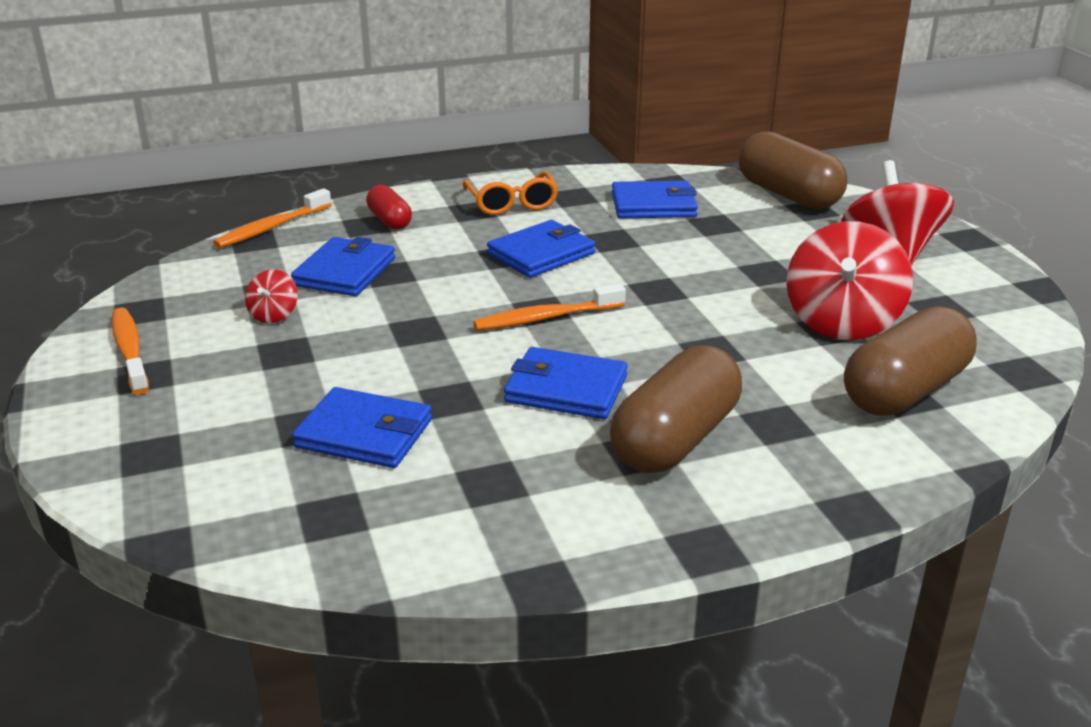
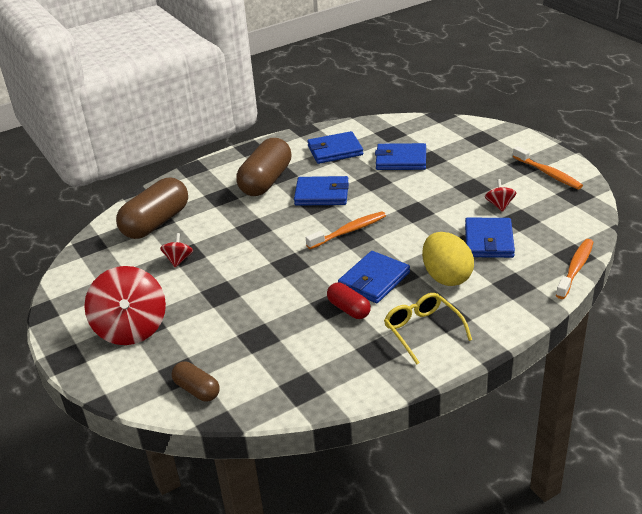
camera: 170 degrees right, 5 degrees up
red capsule [366,185,412,230] -> red capsule moved to [327,283,371,319]
orange glasses [463,171,558,215] -> yellow glasses [384,293,472,365]
blue wallet [612,181,698,218] -> blue wallet moved to [307,131,363,164]
brown capsule [739,131,847,209] -> brown capsule [171,361,220,401], size x0.53
red spinning top [786,221,913,340] -> red spinning top [160,233,193,268], size x0.46
none -> yellow egg [422,232,474,286]

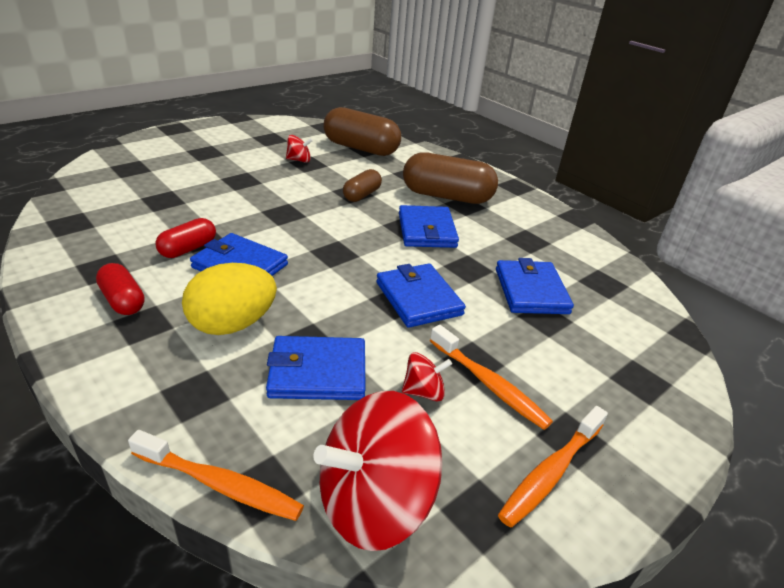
camera: 75 degrees right, 0 degrees up
red spinning top [84,266,166,345] -> red spinning top moved to [313,391,442,551]
brown capsule [171,361,220,401] -> brown capsule moved to [343,169,382,202]
orange toothbrush [306,211,386,249] -> orange toothbrush moved to [430,325,553,430]
blue wallet [307,131,363,164] -> blue wallet moved to [376,264,466,328]
yellow glasses [384,293,472,365] -> red capsule [96,263,145,315]

